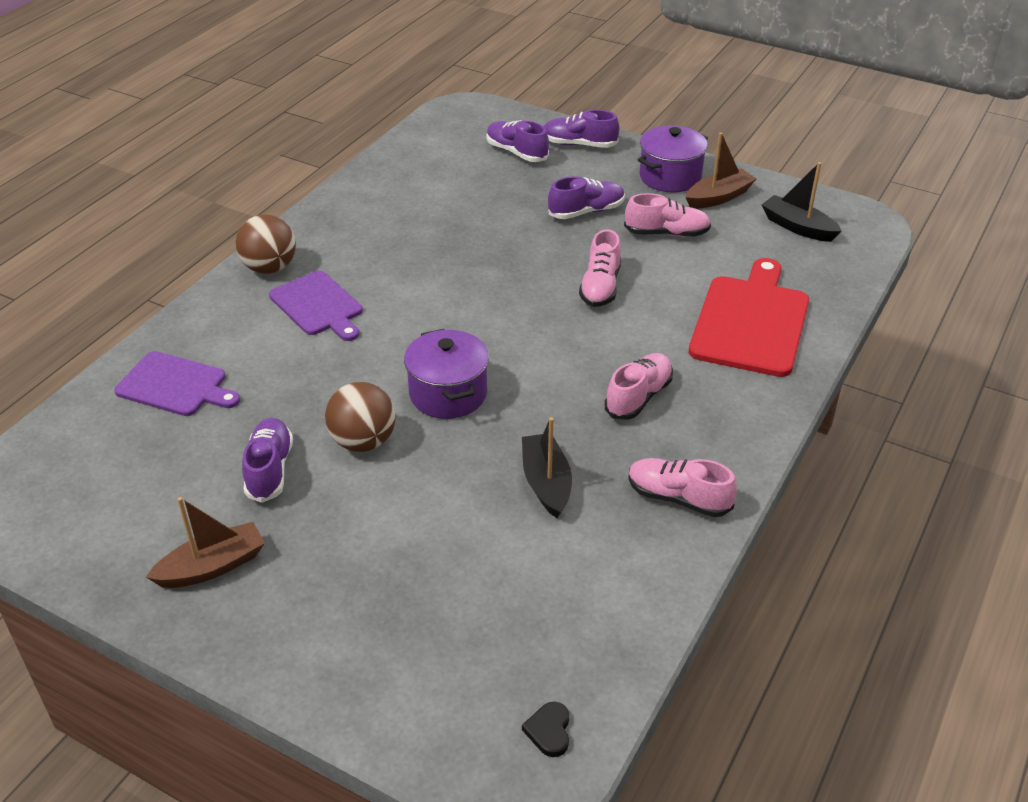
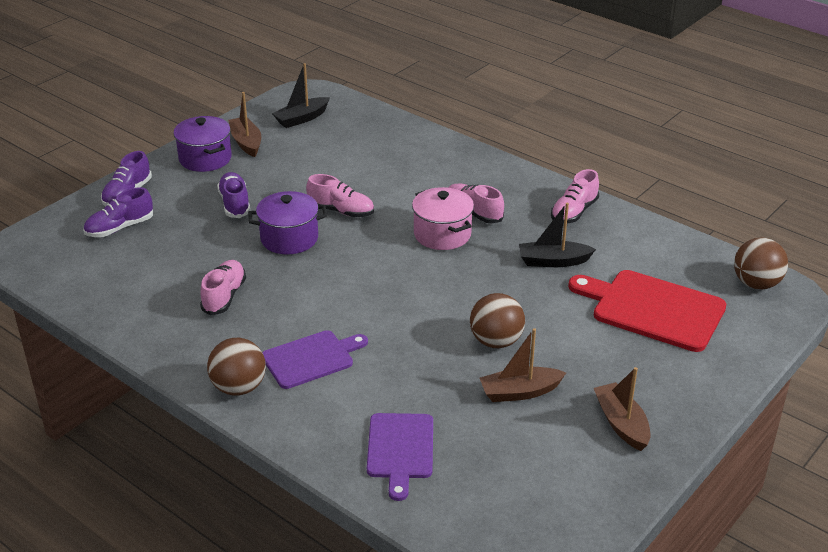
camera: 80 degrees left, 5 degrees down
purple cutting board [114,351,240,416] -> purple cutting board turned 150 degrees clockwise [367,413,433,501]
purple shoe [242,418,293,503] -> brown boat [480,328,566,402]
purple pot [404,329,489,419] -> purple pot moved to [248,191,327,254]
black heart [522,702,569,757] -> brown ball [734,238,788,289]
pink shoe [624,193,711,237] -> pink shoe moved to [200,260,246,315]
red cutting board [689,258,809,377] -> red cutting board moved to [568,270,726,352]
none -> pink pot [412,187,474,250]

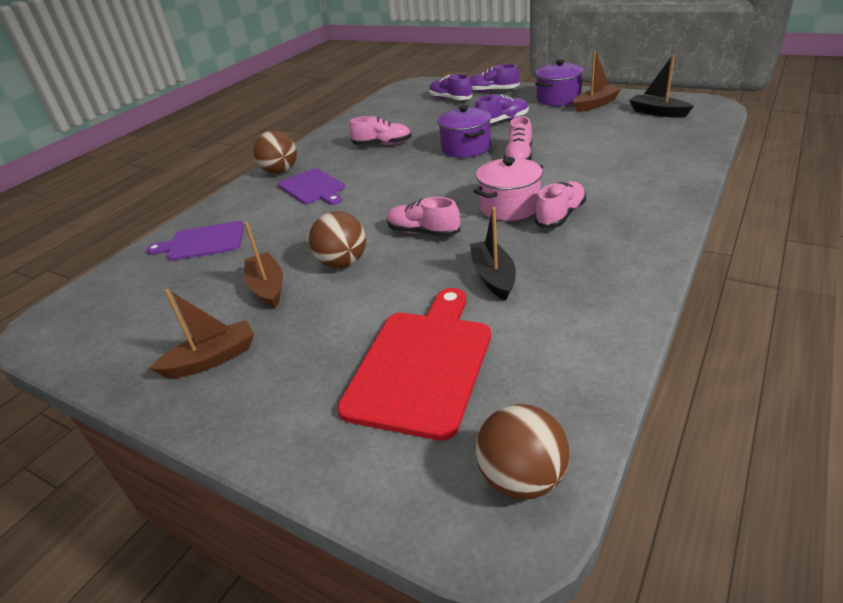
camera: 85 degrees right, 0 degrees up
pink shoe [551,169,599,224] -> pink shoe moved to [387,197,460,237]

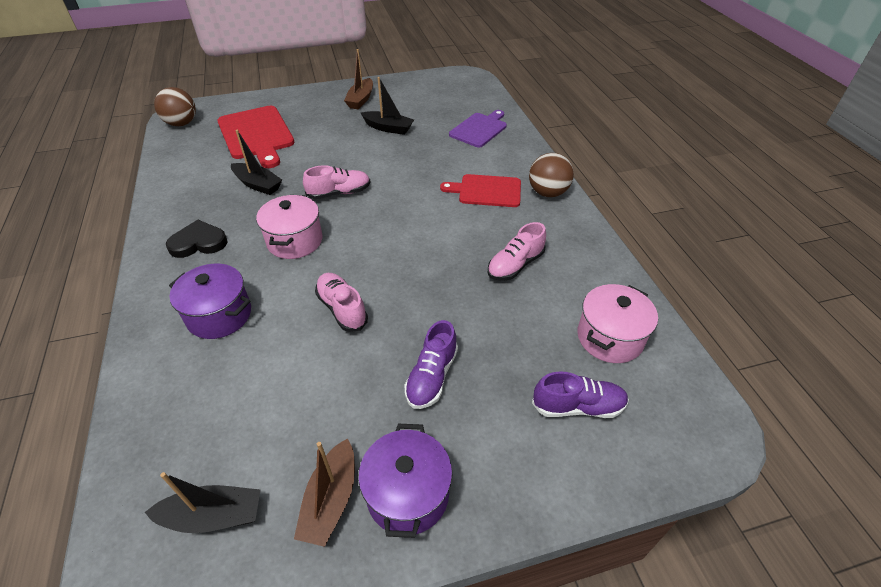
camera: 130 degrees right, 10 degrees up
brown boat [244,222,283,308] -> black boat [361,77,414,135]
purple cutting board [278,168,345,205] -> red cutting board [440,174,521,207]
brown ball [309,211,366,268] -> none
purple pot [437,105,491,158] -> purple pot moved to [169,264,251,339]
purple shoe [470,64,519,92] -> none
pink shoe [534,181,586,228] -> none
none -> black heart [166,220,228,258]
none -> pink pot [577,284,658,363]

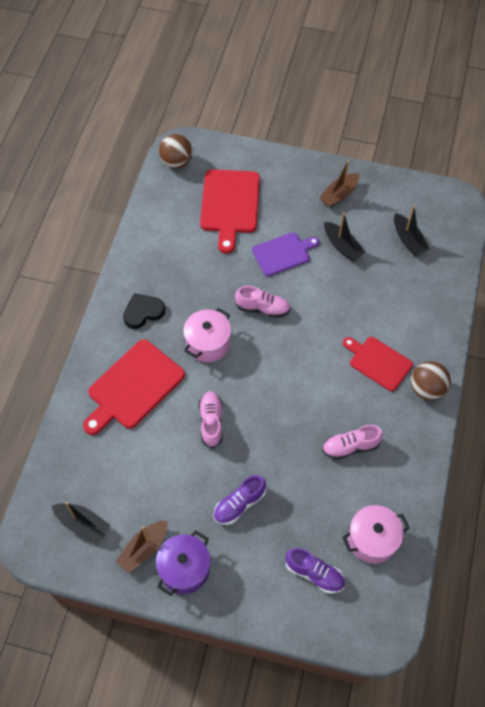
camera: 30 degrees right, 15 degrees up
black heart [166,220,228,258] -> black heart turned 45 degrees counterclockwise [123,293,165,329]
purple pot [169,264,251,339] -> red cutting board [83,340,185,435]
black boat [231,130,282,195] -> black boat moved to [394,205,430,256]
purple cutting board [449,110,507,147] -> purple cutting board moved to [252,232,320,276]

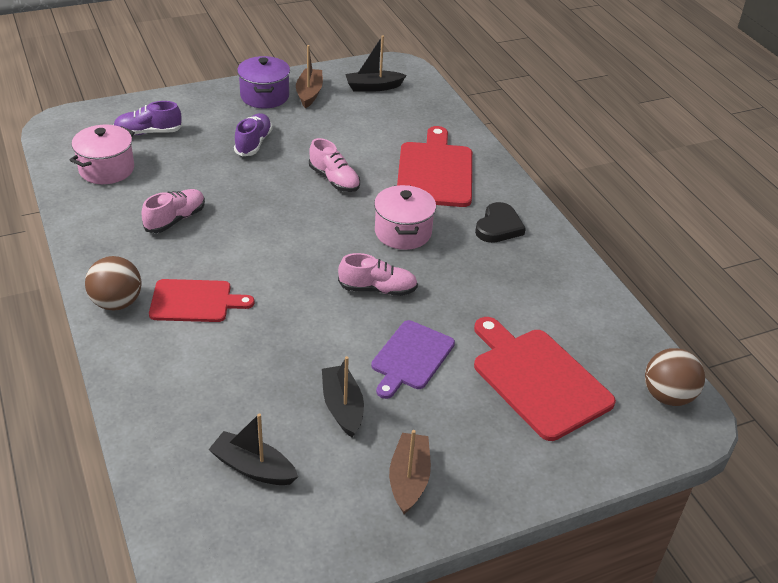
camera: 140 degrees right, 20 degrees down
pink shoe [235,286,291,318] -> pink shoe turned 150 degrees counterclockwise [338,253,418,296]
black boat [324,212,365,261] -> black boat turned 60 degrees clockwise [322,356,364,437]

